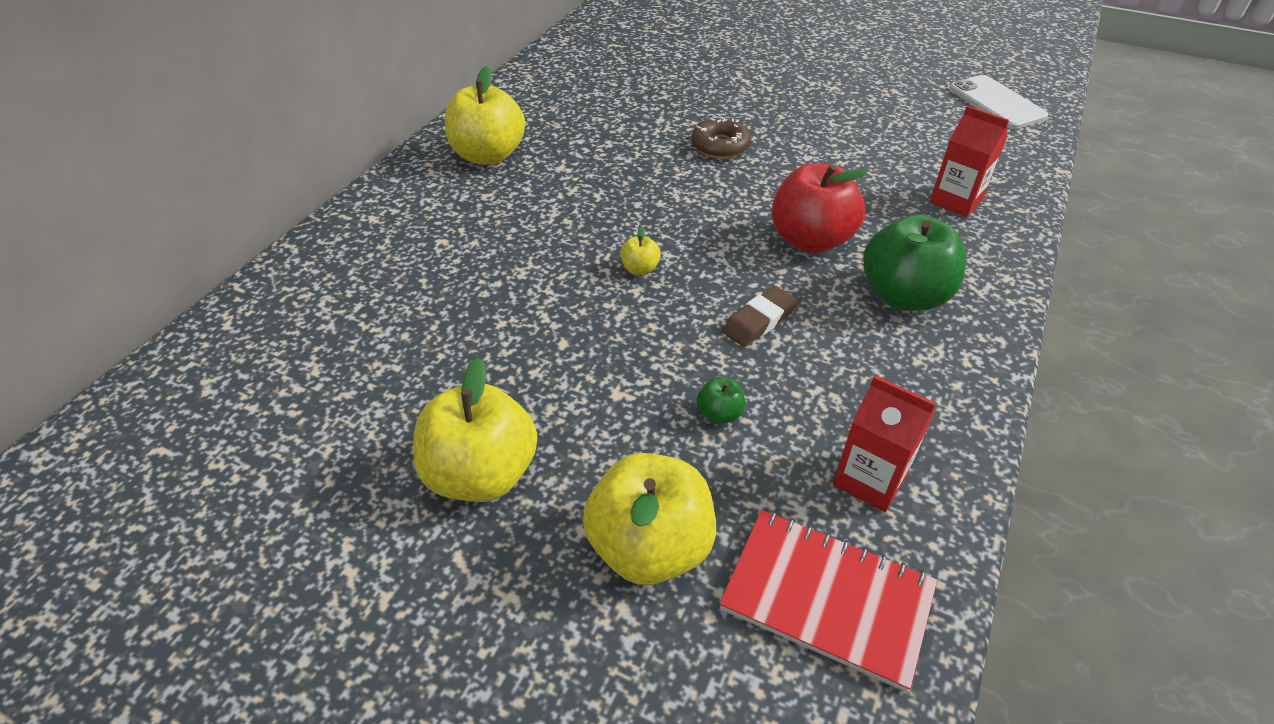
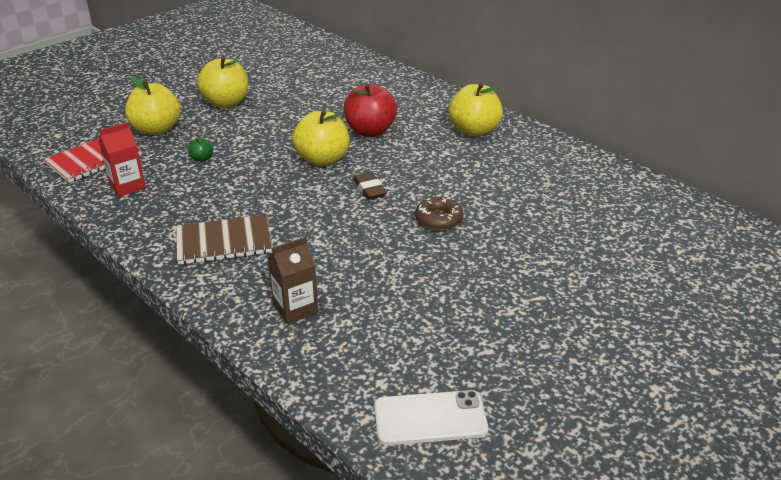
camera: 110 degrees right, 10 degrees down
yellow apple [620,227,661,275] -> yellow apple [292,110,349,166], size x2.29
brown eraser [722,286,798,347] -> brown eraser moved to [353,172,387,200]
red apple [771,163,867,254] -> red apple moved to [344,84,397,137]
green apple [863,214,966,311] -> brown notebook [176,214,272,265]
red carton [930,106,1009,217] -> brown carton [268,237,318,324]

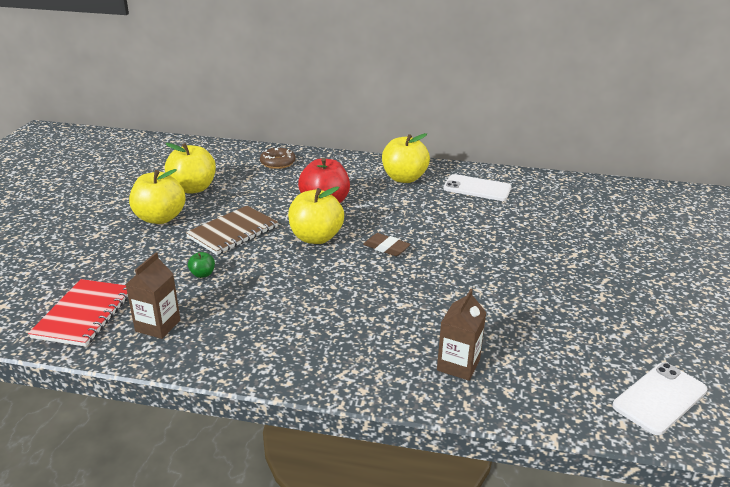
camera: 35 degrees left, 5 degrees down
red carton [99,122,146,197] -> brown carton [125,252,180,339]
yellow apple [125,76,181,135] -> yellow apple moved to [165,143,216,194]
brown notebook [176,214,272,265] -> brown notebook moved to [186,206,278,255]
brown donut [415,197,464,230] -> brown donut moved to [260,147,296,169]
none -> white phone [443,174,512,201]

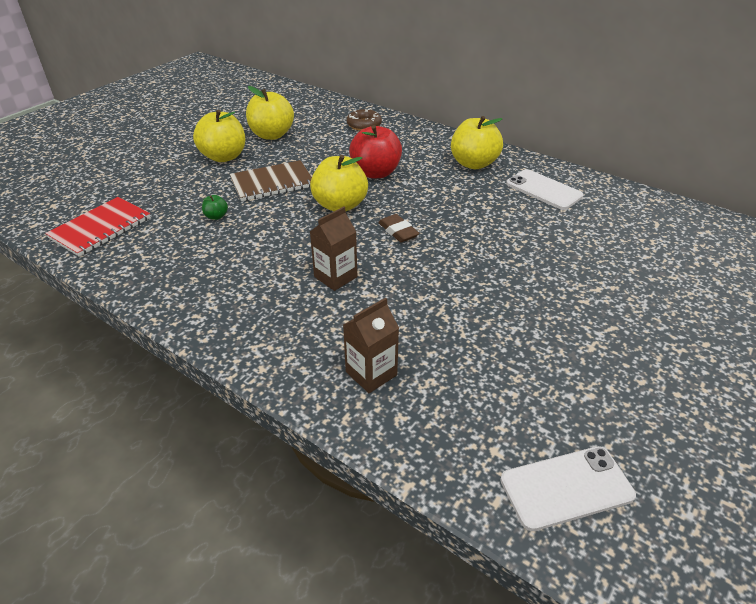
camera: 25 degrees right, 10 degrees up
brown carton [125,252,180,339] -> brown carton moved to [310,207,357,291]

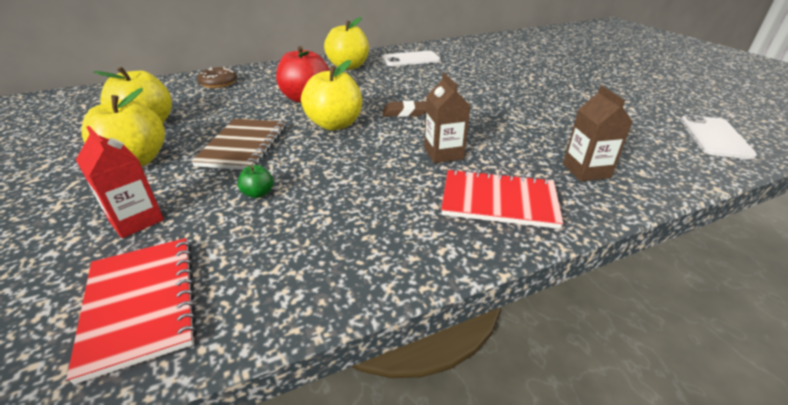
camera: 60 degrees left, 5 degrees down
none -> red carton [76,126,164,238]
none -> red notebook [441,169,563,229]

